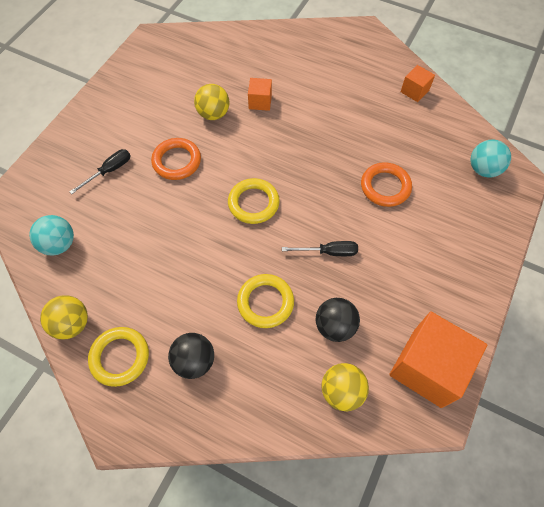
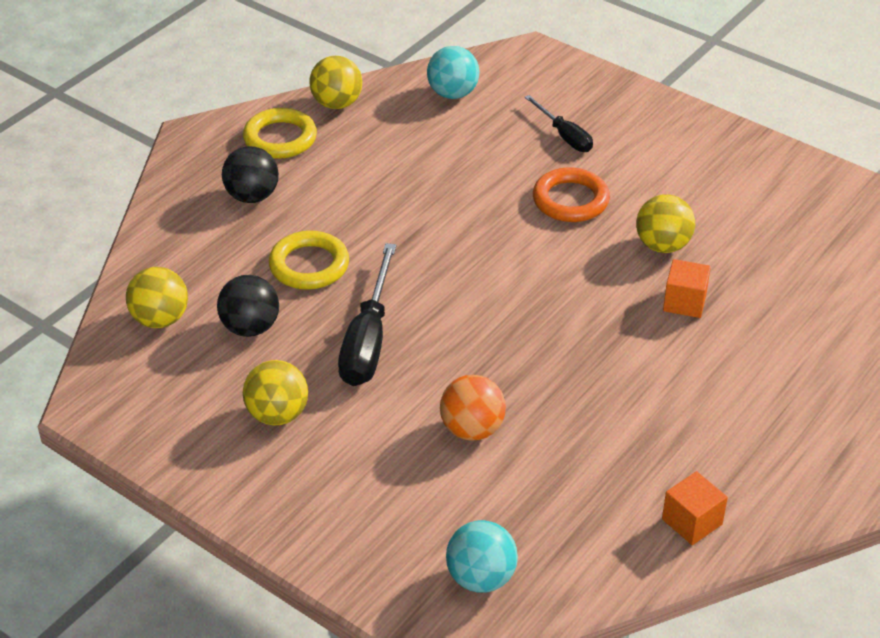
camera: 100 degrees right, 20 degrees down
yellow ring [228,178,279,224] -> none
black screwdriver [282,241,358,256] -> black screwdriver [338,243,397,386], size x1.69
orange ring [361,162,412,207] -> orange ball [440,375,506,441]
orange cube [389,311,487,408] -> none
none -> yellow ball [243,360,308,425]

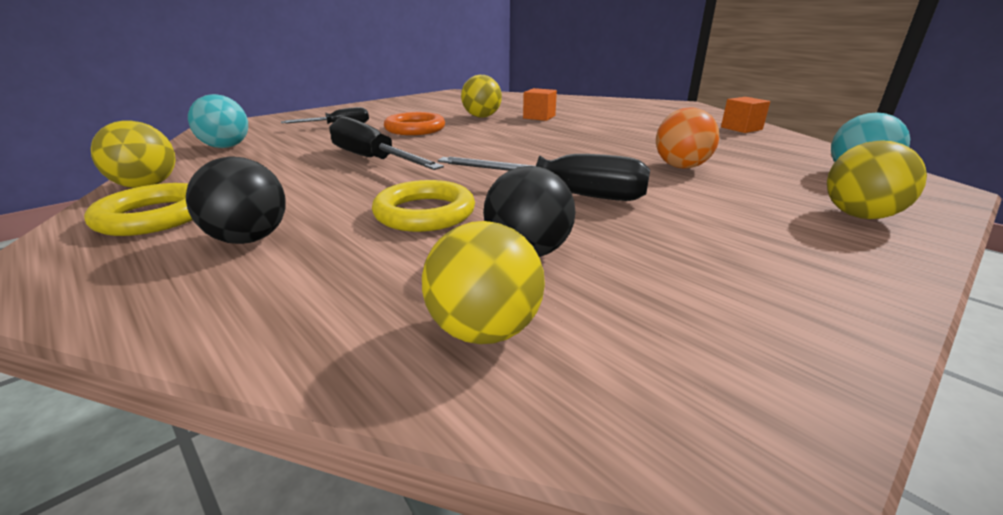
camera: 80 degrees left, 15 degrees down
yellow ball [243,360,308,425] -> yellow ball moved to [827,140,927,219]
none -> black screwdriver [329,116,444,170]

